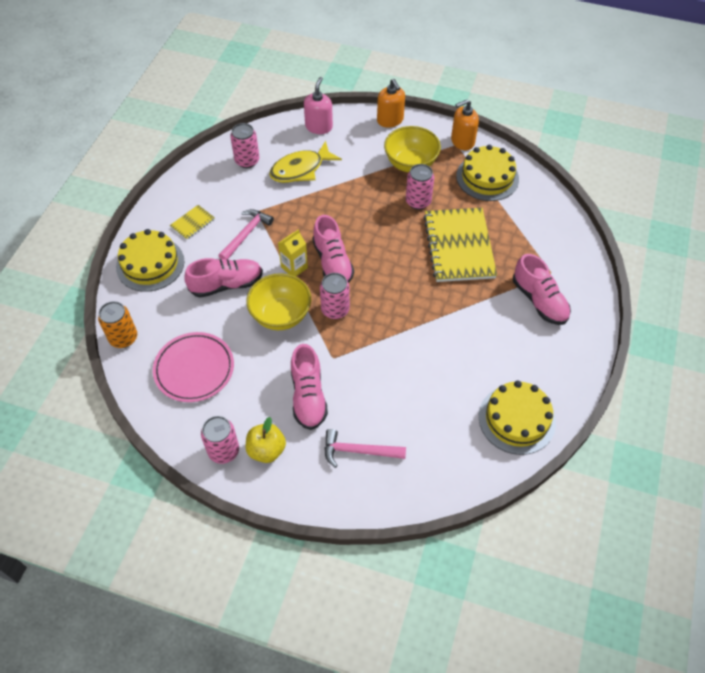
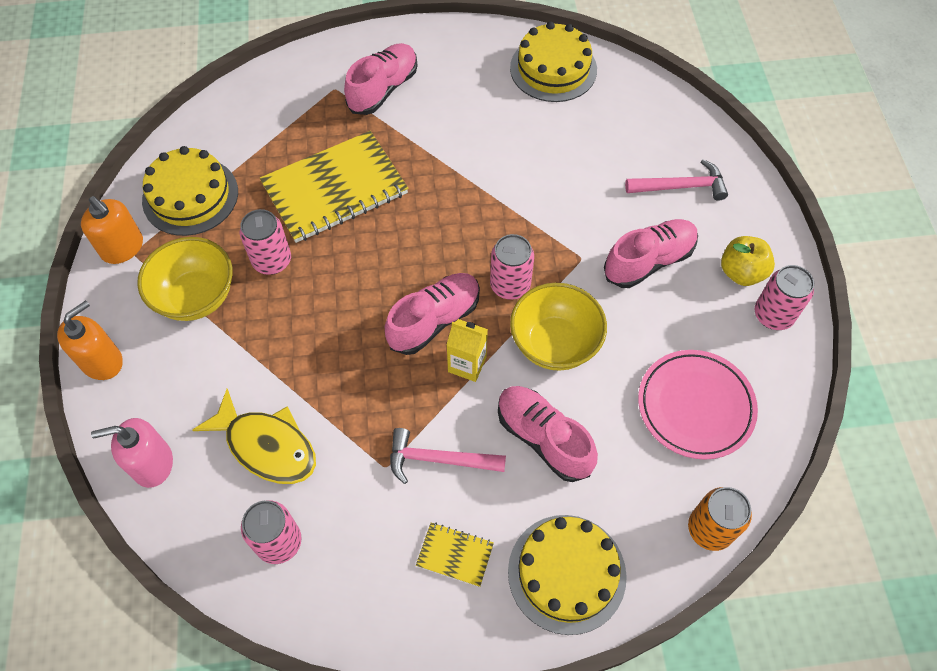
camera: 115 degrees left, 5 degrees up
pink hammer [324,429,406,468] -> pink hammer turned 75 degrees counterclockwise [625,159,728,201]

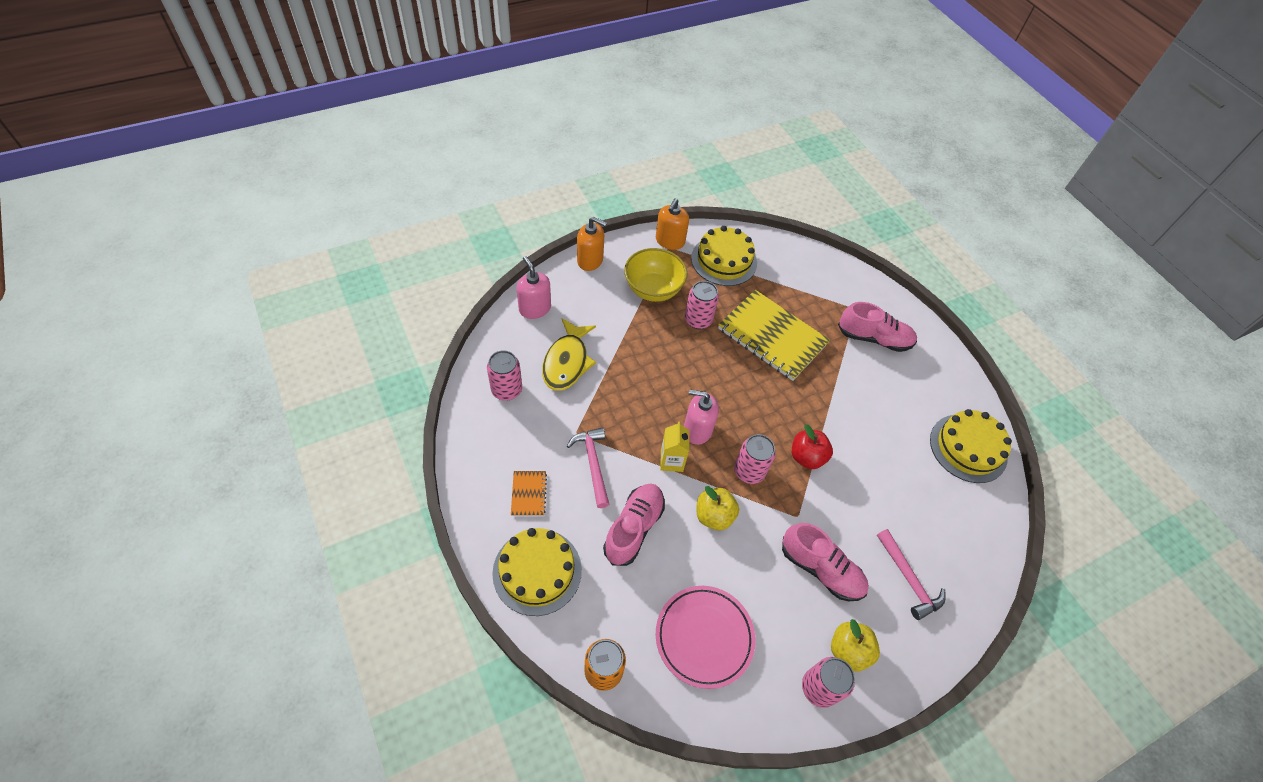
camera: 65 degrees right, 5 degrees down
pink shoe [385,273,480,355] -> pink soap dispenser [684,390,719,445]
yellow notebook [416,523,494,587] -> orange notebook [511,471,547,516]
yellow bowl [510,283,607,371] -> yellow apple [697,486,739,530]
none -> red apple [792,424,833,469]

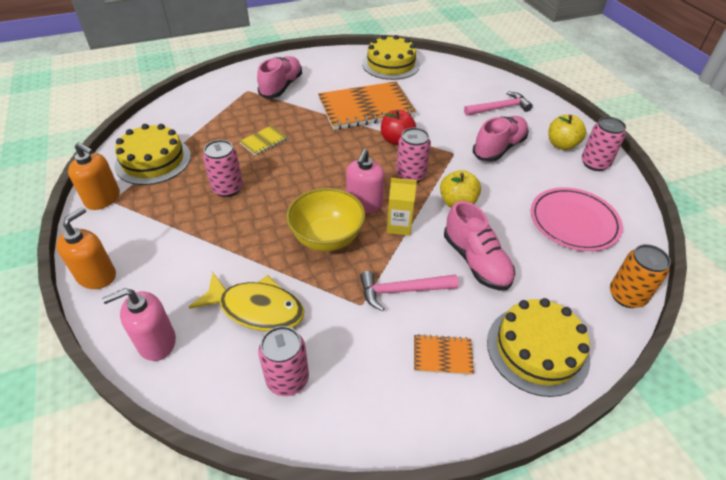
camera: 80 degrees left, 10 degrees down
pink shoe [603,483,665,566] -> pink shoe turned 150 degrees counterclockwise [444,201,515,290]
yellow bowl [624,248,688,302] -> yellow bowl moved to [286,188,365,251]
yellow notebook [718,290,830,381] -> yellow notebook [239,125,288,156], size x0.44
none -> orange notebook [318,81,416,130]

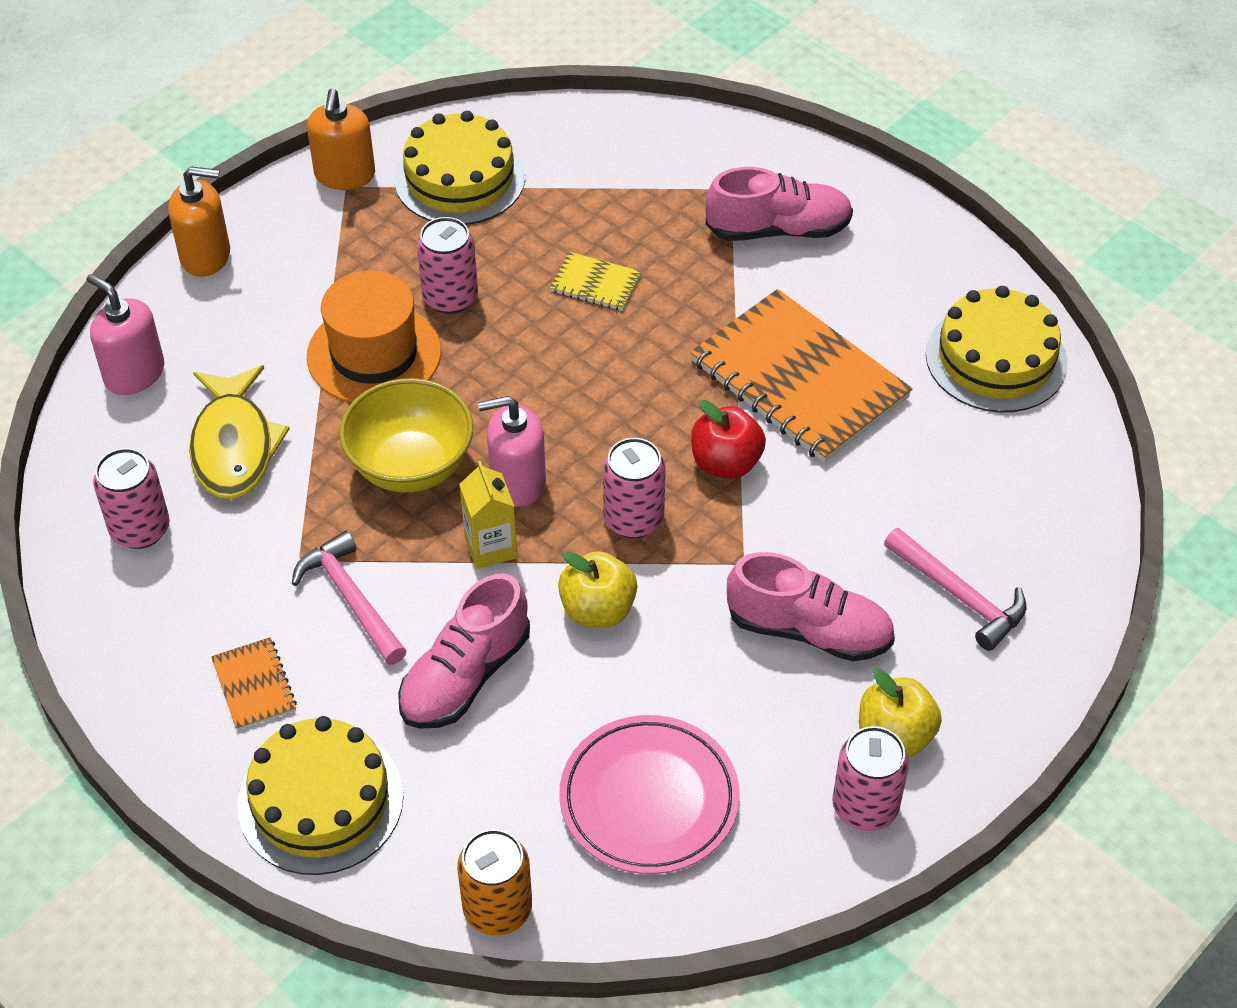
camera: 65 degrees right, 5 degrees up
none -> orange hat [307,270,441,403]

